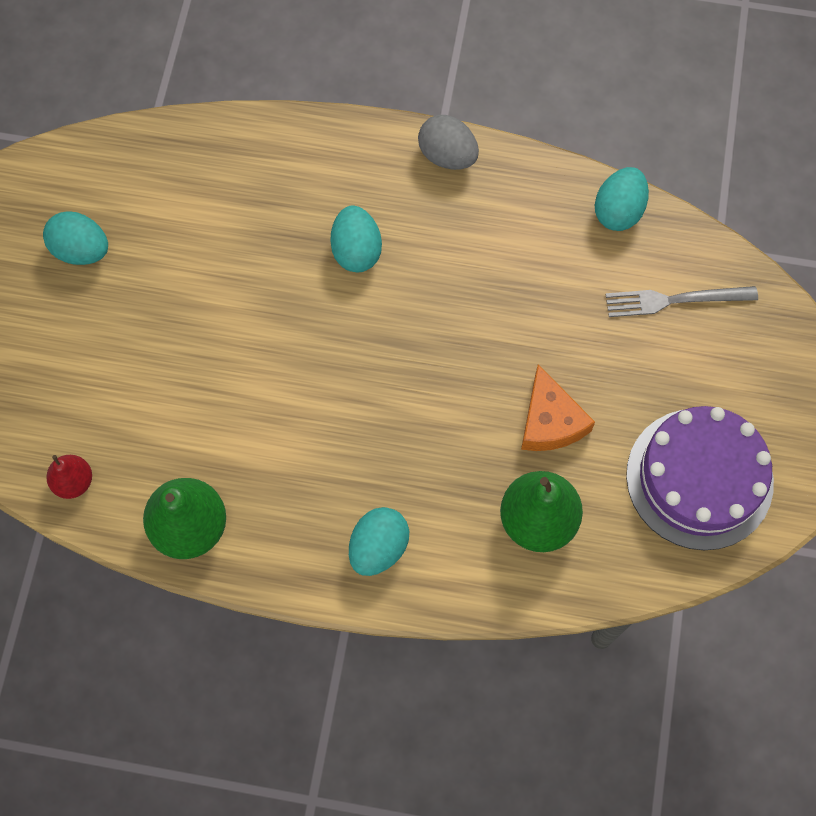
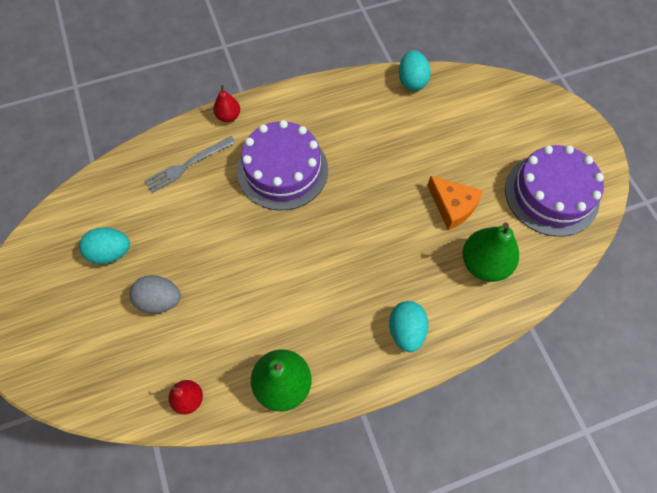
camera: 30 degrees left, 5 degrees down
turquoise egg [330,205,382,272] -> purple cake [237,120,328,210]
grey egg [418,115,479,170] -> grey egg moved to [130,275,181,313]
grey fork [606,286,758,317] -> grey fork moved to [144,136,236,193]
none -> red pear [213,85,240,122]

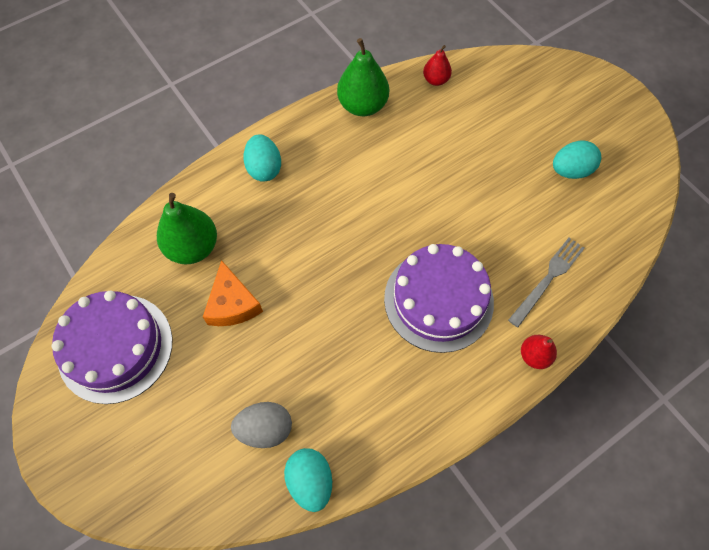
camera: 165 degrees right, 0 degrees up
grey egg [130,275,181,313] -> grey egg moved to [231,402,292,448]
orange cheese [427,176,483,230] -> orange cheese turned 135 degrees counterclockwise [203,260,263,326]

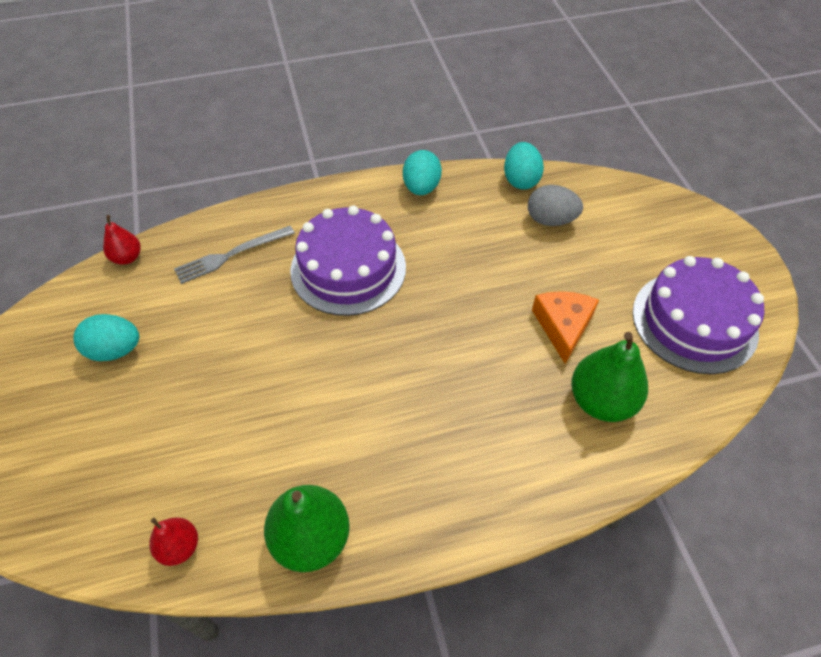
camera: 160 degrees left, 10 degrees down
turquoise egg [243,134,281,182] -> turquoise egg moved to [403,150,442,195]
red pear [521,335,557,369] -> red pear moved to [103,215,141,265]

